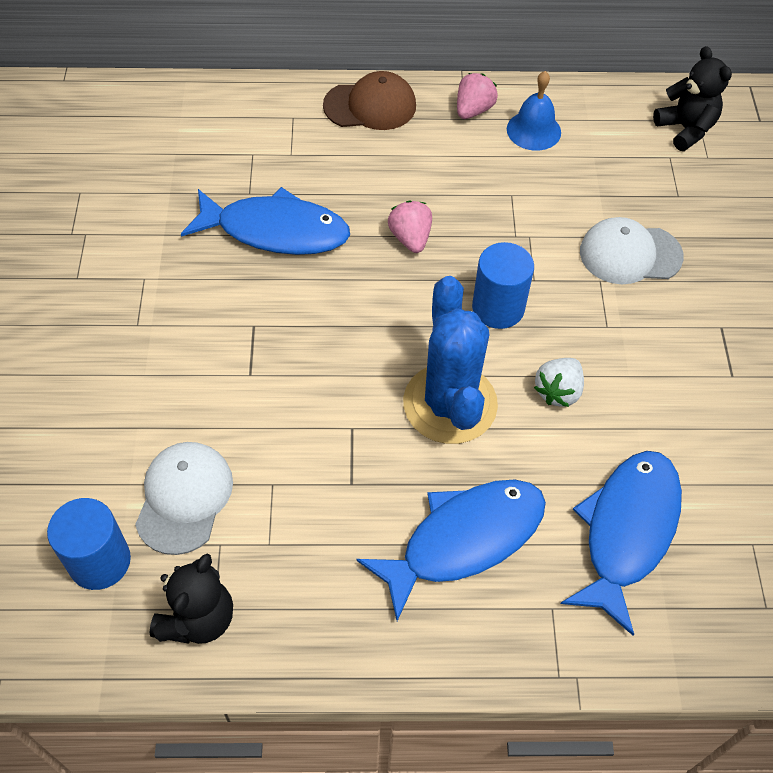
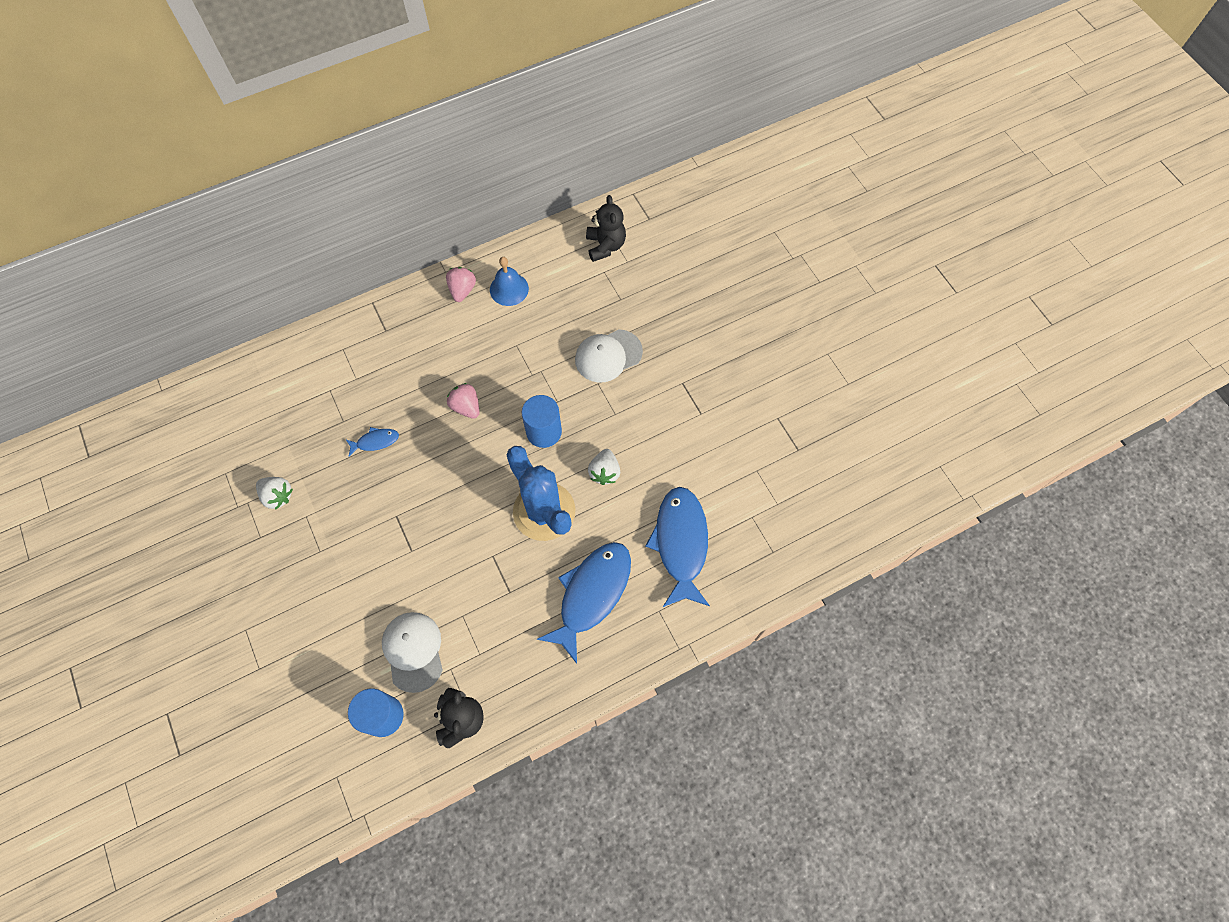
camera: 25 degrees left, 10 degrees up
blue fish [181,187,350,255] -> blue fish [345,427,399,457], size x0.45
brown cap [323,71,416,130] -> none
black teddy bear [653,46,732,151] -> black teddy bear turned 45 degrees clockwise [586,195,626,262]
none -> white strawberry [256,477,293,510]

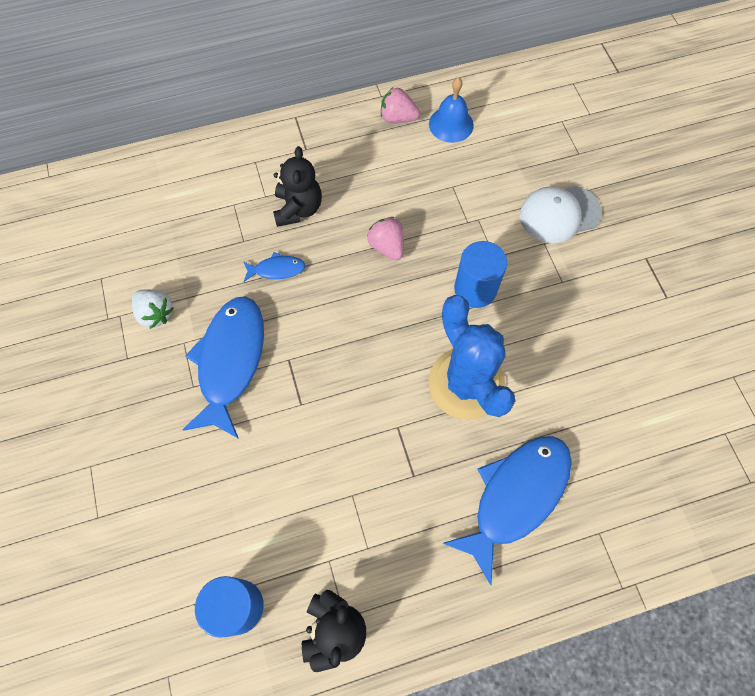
camera: 10 degrees right, 0 degrees up
white cap [382,612,443,693] -> none
pink strawberry [446,267,476,302] -> pink strawberry turned 90 degrees counterclockwise [381,88,420,123]
black teddy bear [586,195,626,262] -> black teddy bear moved to [273,146,322,227]
white strawberry [588,449,620,485] -> none
blue fish [646,487,710,607] -> blue fish moved to [183,296,264,439]

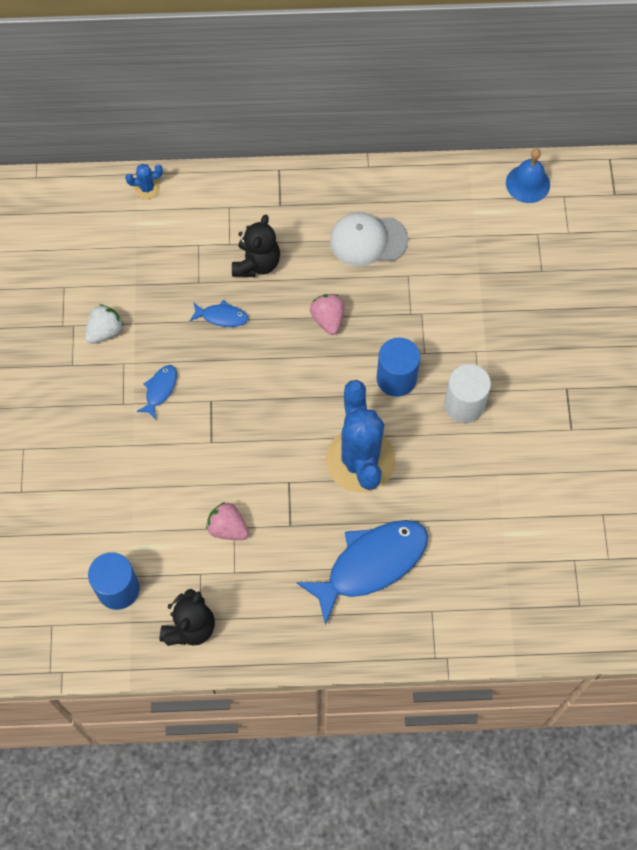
camera: 15 degrees right, 0 degrees up
white strawberry [132,289,174,329] -> white strawberry turned 105 degrees counterclockwise [85,304,124,344]
blue fish [183,296,264,439] -> blue fish [136,365,177,419], size x0.45
pink strawberry [381,88,420,123] -> pink strawberry moved to [206,502,249,540]
blue bell [429,77,474,143] -> blue bell moved to [506,149,550,203]
white cap [520,186,602,243] -> white cap moved to [330,212,408,266]
none -> blue cactus [125,164,163,199]
none -> white cylinder [444,364,491,423]

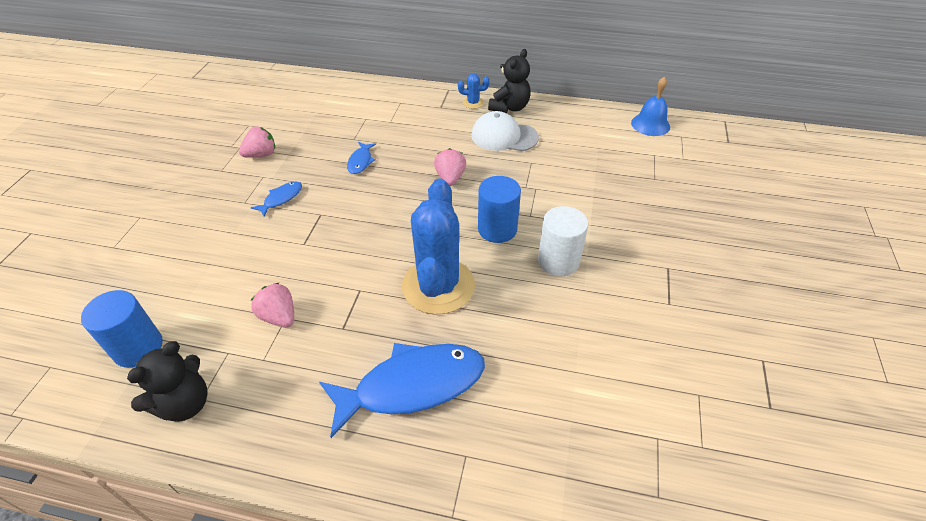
camera: 15 degrees right, 20 degrees down
white strawberry [85,304,124,344] -> pink strawberry [239,127,275,158]
blue cactus [125,164,163,199] -> blue cactus moved to [458,73,489,109]
blue fish [190,300,248,327] -> blue fish turned 75 degrees clockwise [347,142,376,174]
black teddy bear [232,215,280,277] -> black teddy bear moved to [488,49,531,113]

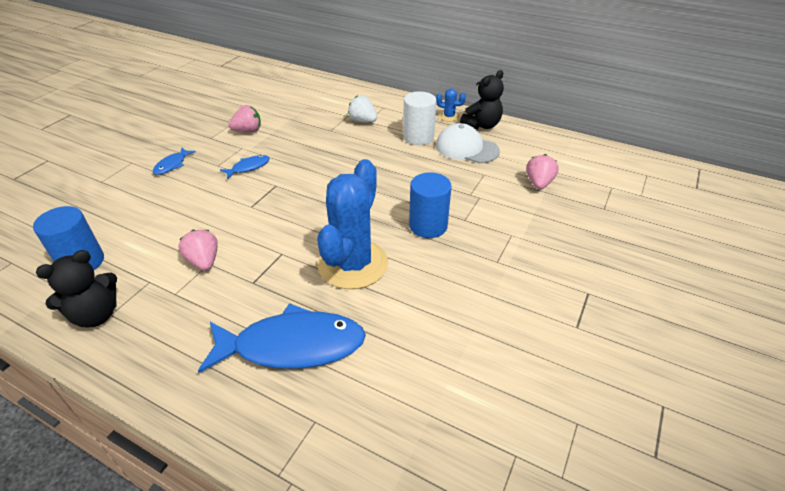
camera: 15 degrees right, 5 degrees down
blue fish [347,142,376,174] -> blue fish moved to [153,148,196,175]
pink strawberry [434,148,466,186] -> pink strawberry moved to [526,154,559,189]
white cylinder [538,206,588,276] -> white cylinder moved to [403,91,436,145]
blue bell [631,76,670,136] -> none
none -> white strawberry [348,95,377,122]

